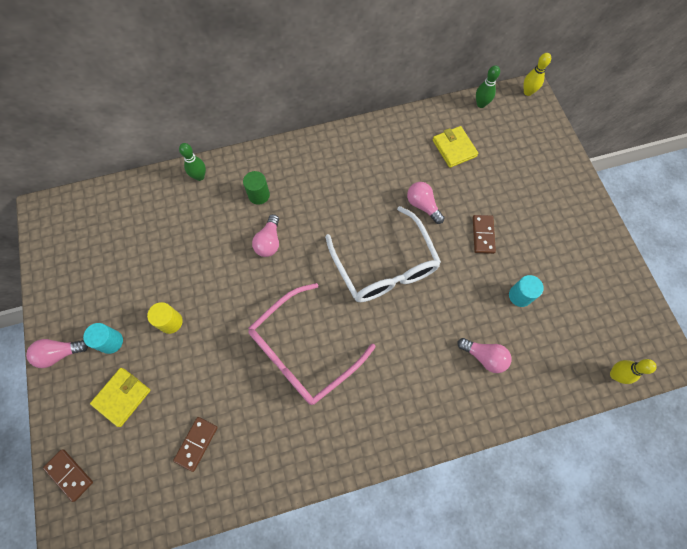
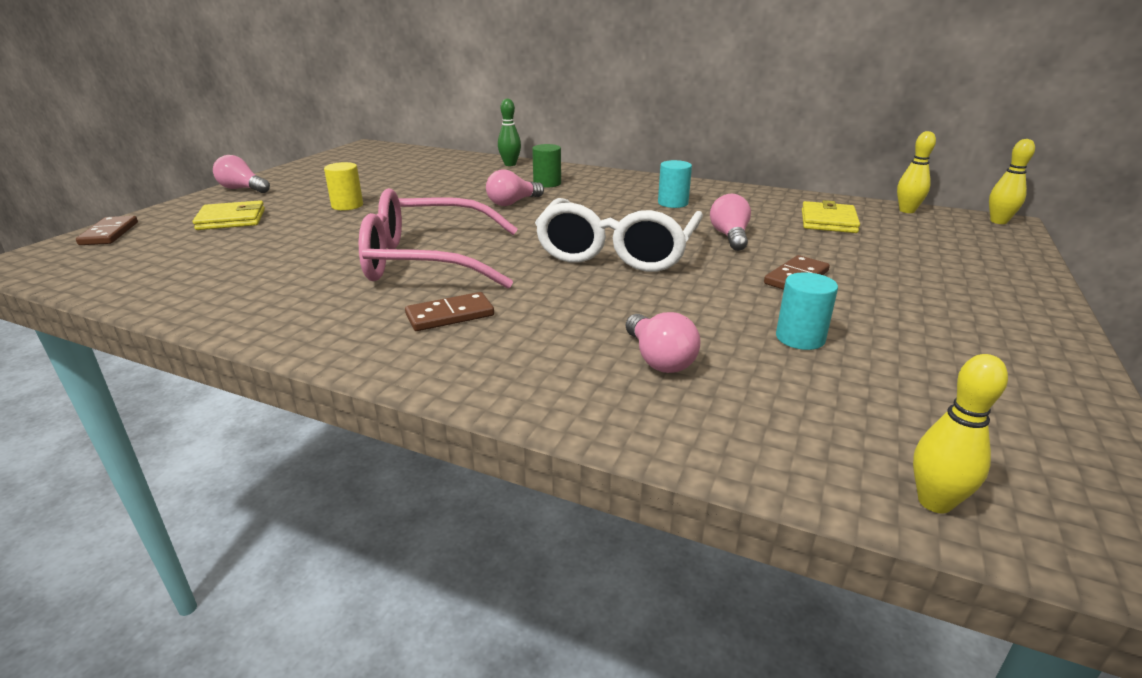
camera: 40 degrees right, 40 degrees down
turquoise cylinder [83,323,123,354] -> turquoise cylinder moved to [658,160,692,208]
brown domino [173,417,218,472] -> brown domino moved to [405,292,494,331]
green bowling pin [476,65,500,108] -> yellow bowling pin [897,131,936,213]

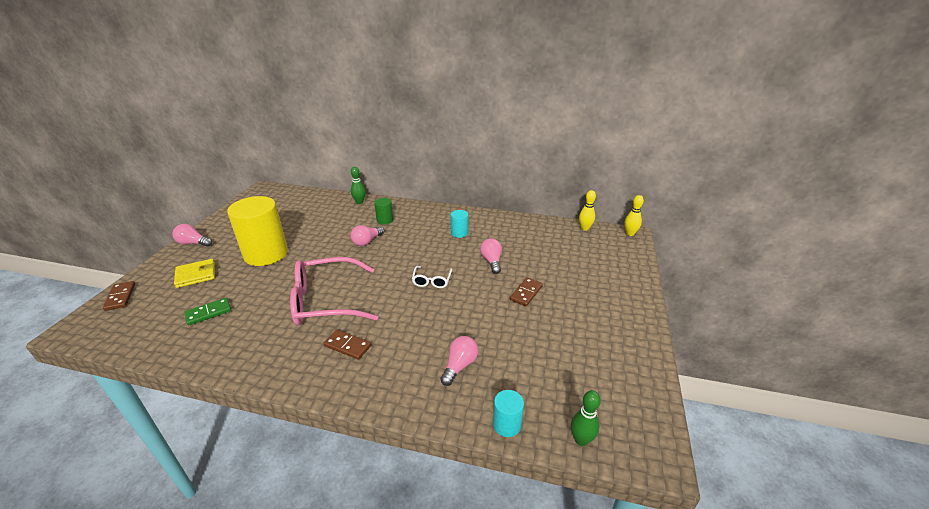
camera: 10 degrees left, 5 degrees up
yellow cylinder [324,162,363,210] -> yellow cylinder [227,196,288,266], size x2.28
brown domino [405,292,494,331] -> brown domino turned 60 degrees clockwise [324,330,371,360]
white glasses [535,198,703,272] -> white glasses [412,266,452,288], size x0.45
pink light bulb [626,312,701,373] -> pink light bulb turned 120 degrees counterclockwise [440,336,478,386]
turquoise cylinder [776,272,838,350] -> turquoise cylinder moved to [493,390,524,437]
yellow wallet [802,200,860,233] -> none
yellow bowling pin [913,354,1008,514] -> green bowling pin [571,390,601,446]
none -> green domino [185,298,231,325]

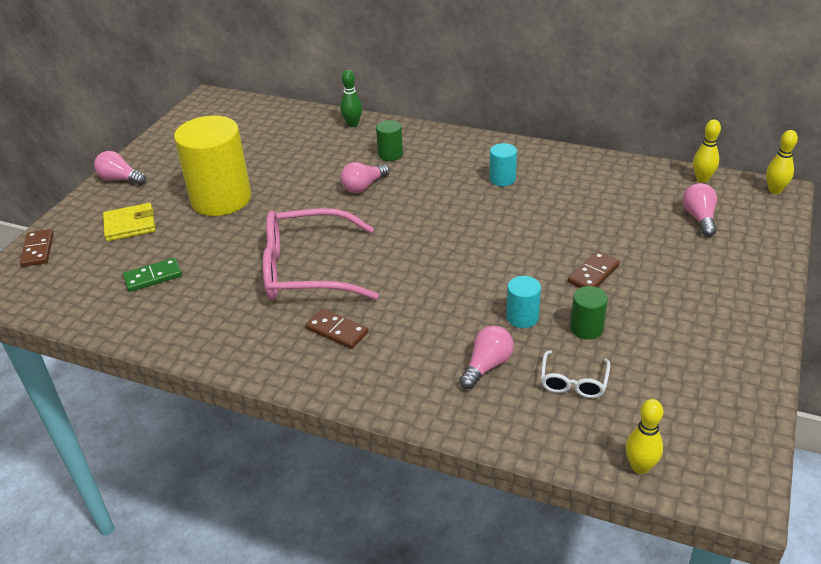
camera: 10 degrees right, 5 degrees up
white glasses [412,266,452,288] -> white glasses moved to [540,350,610,398]
pink light bulb [480,238,502,274] -> pink light bulb moved to [682,183,717,237]
turquoise cylinder [493,390,524,437] -> turquoise cylinder moved to [506,276,541,328]
green bowling pin [571,390,601,446] -> yellow bowling pin [626,399,663,474]
none -> green cylinder [570,286,608,340]

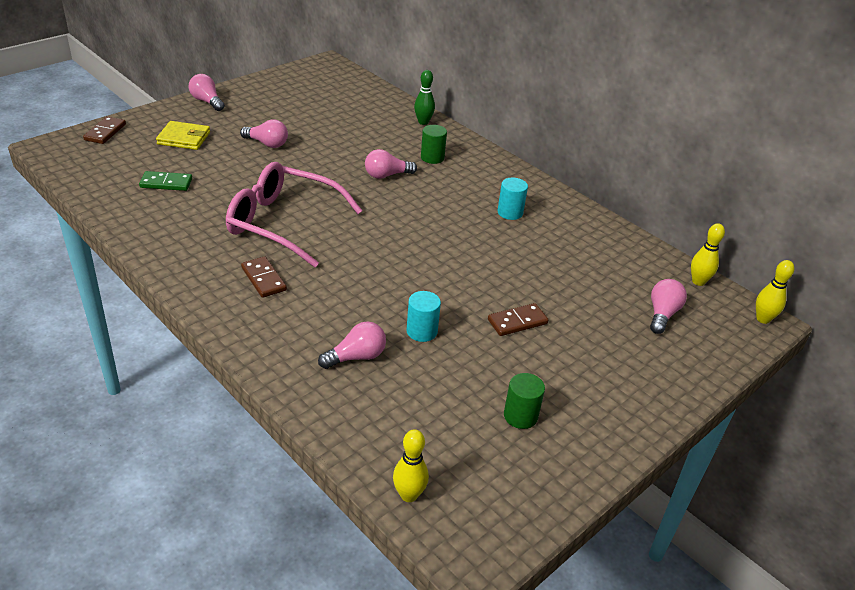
camera: 20 degrees right, 0 degrees up
yellow cylinder [174,116,251,216] -> pink light bulb [240,119,288,148]
white glasses [540,350,610,398] -> none
green cylinder [570,286,608,340] -> green cylinder moved to [504,373,545,429]

